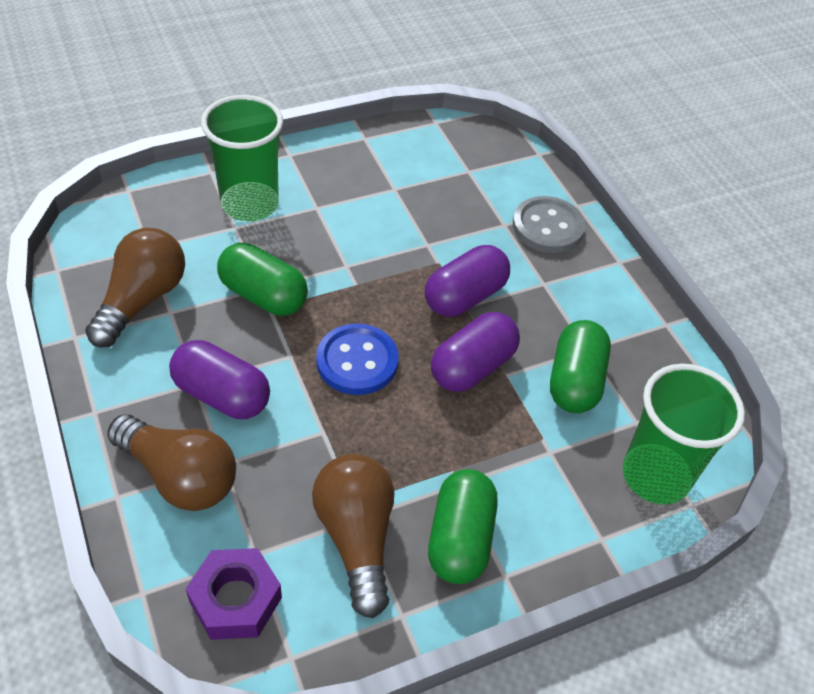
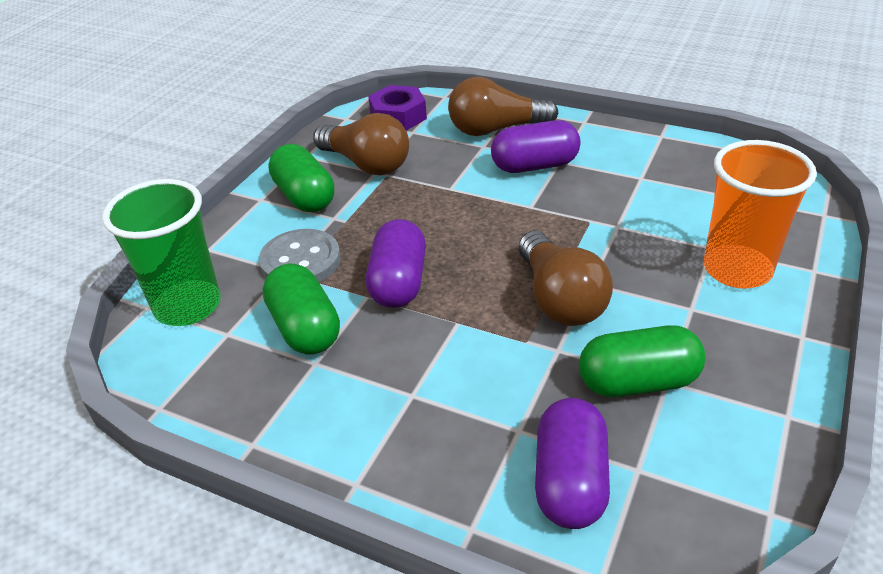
camera: 145 degrees right, 10 degrees down
brown light bulb [85,228,185,348] -> brown light bulb moved to [519,231,613,326]
green cup [201,95,283,221] -> orange cup [704,140,817,288]
green capsule [217,243,308,316] -> green capsule moved to [579,325,705,397]
blue button [316,324,398,395] -> none
purple capsule [425,245,510,317] -> purple capsule moved to [535,398,610,529]
grey button [513,196,585,253] -> grey button moved to [259,229,341,282]

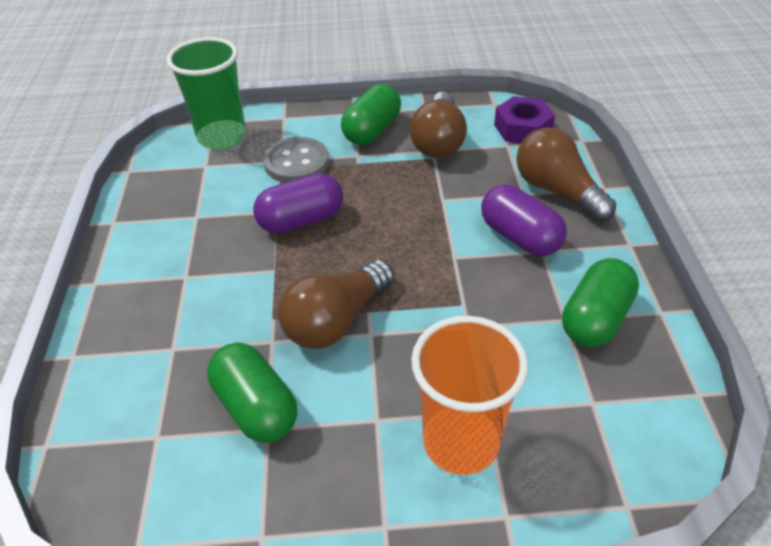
camera: 60 degrees right, 5 degrees up
green capsule [263,264,340,355] -> green capsule moved to [562,258,639,347]
purple capsule [535,398,610,529] -> none

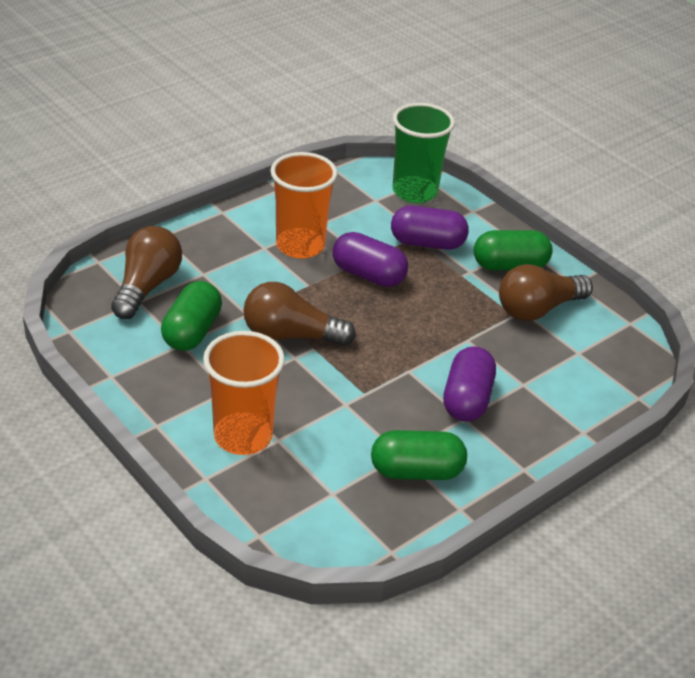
camera: 50 degrees right, 5 degrees down
grey button [263,137,329,183] -> purple capsule [391,206,469,250]
purple nut [494,96,555,143] -> none
brown light bulb [516,127,616,222] -> brown light bulb moved to [111,226,182,319]
none -> orange cup [270,152,338,259]

